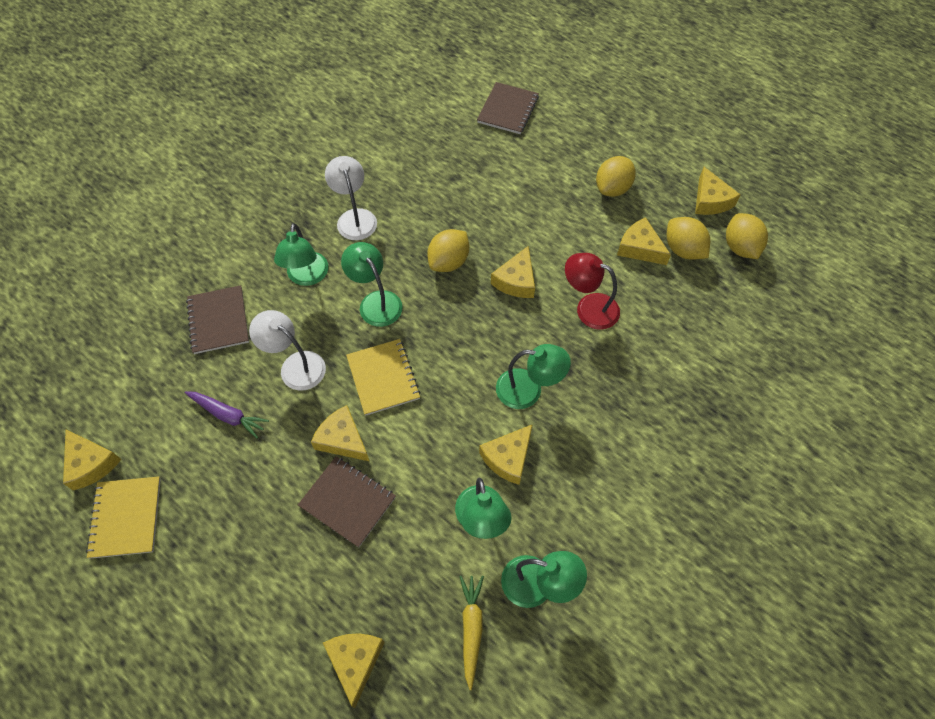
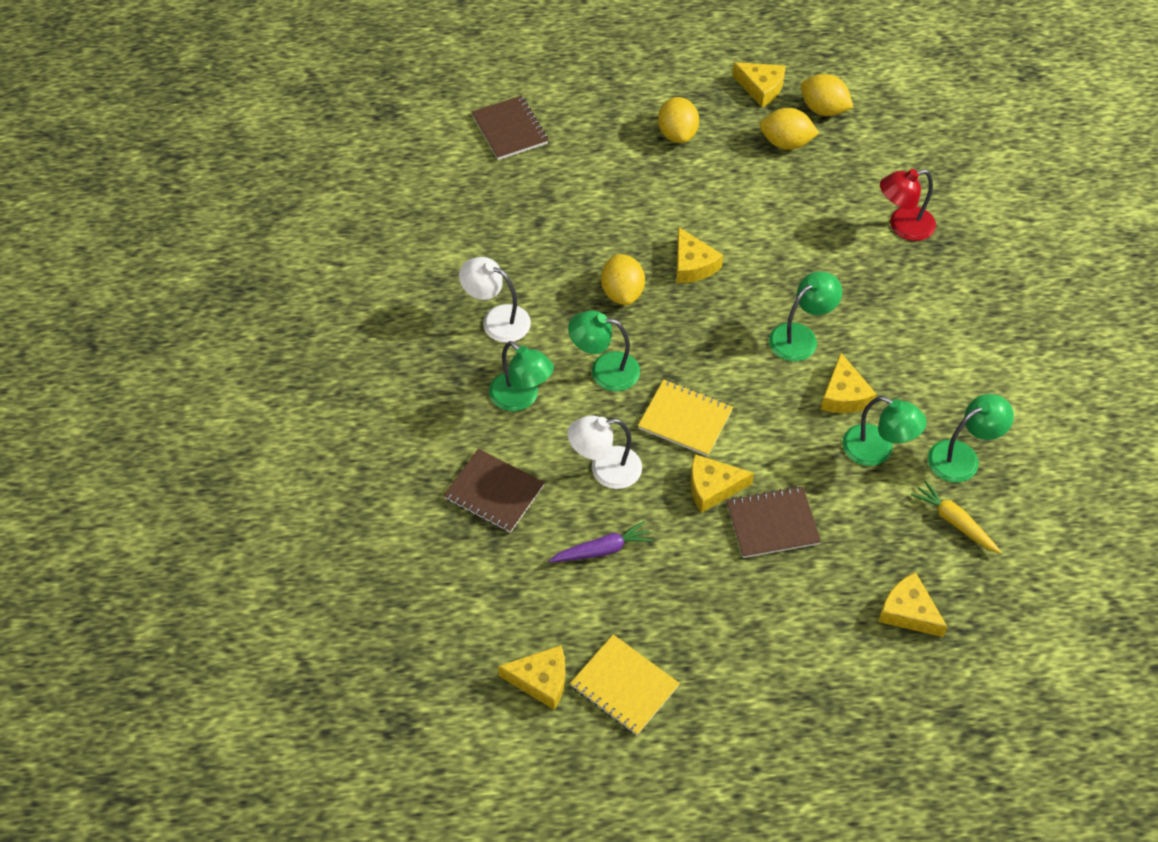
camera: 45 degrees left, 5 degrees down
red lamp [565,253,620,330] -> red lamp moved to [880,169,936,241]
yellow cheese [617,217,671,265] -> none

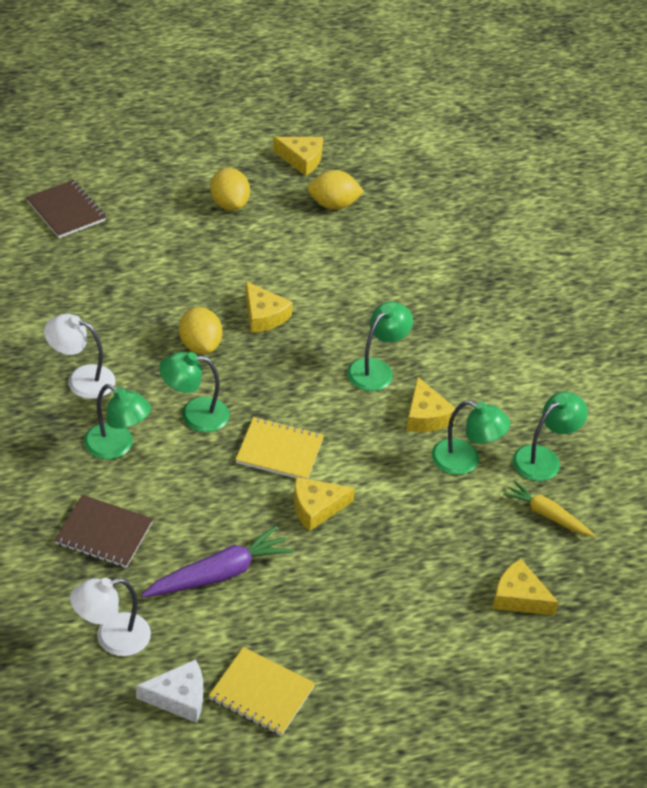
camera: 15 degrees left, 10 degrees down
yellow cheese [498,645,565,710] -> white cheese [136,659,203,723]
purple carrot [549,521,653,562] -> purple carrot [141,525,294,597], size x1.54
white lamp [567,415,642,489] -> white lamp moved to [70,578,151,656]
brown notebook [726,486,821,558] -> none
yellow lemon [801,74,853,116] -> none
red lamp [880,169,936,241] -> none

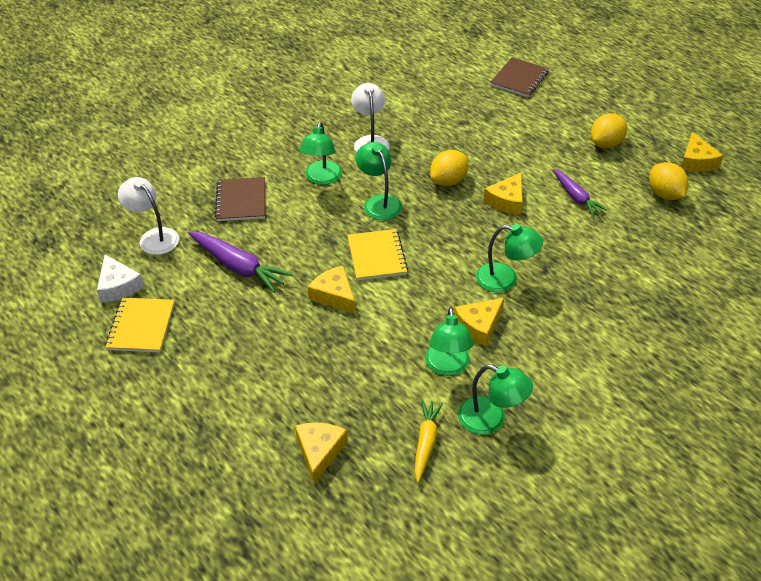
camera: 70 degrees right, 0 degrees up
none -> purple carrot [553,169,607,216]

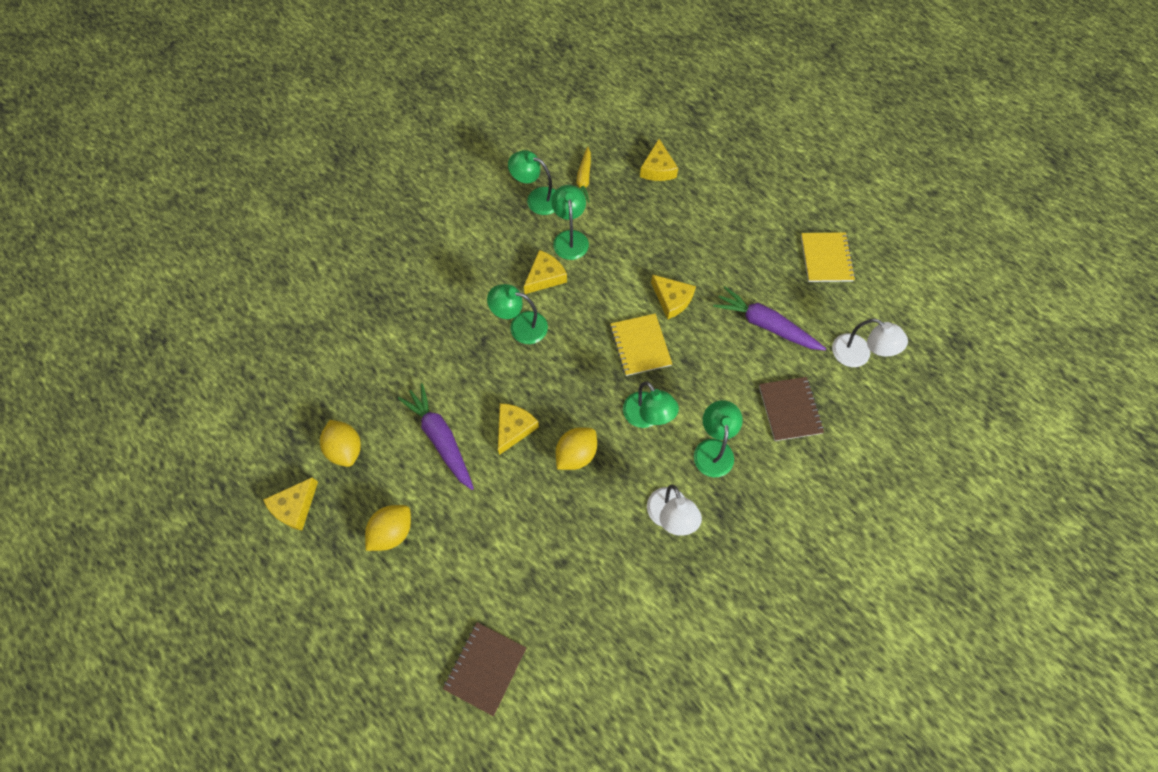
camera: 175 degrees right, 20 degrees up
white cheese [97,255,144,303] -> none
purple carrot [553,169,607,216] -> purple carrot [398,383,474,490], size x1.54
yellow cheese [681,132,724,172] -> yellow cheese turned 135 degrees counterclockwise [263,477,318,531]

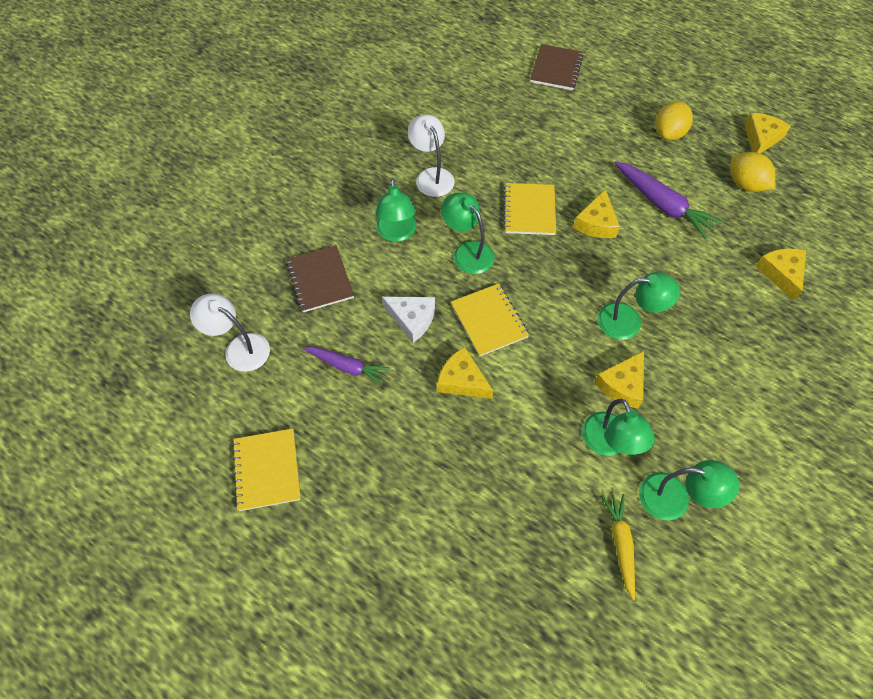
camera: 170 degrees right, 5 degrees down
yellow lemon [556,427,597,470] -> yellow notebook [503,183,556,235]
yellow cheese [640,139,678,181] -> yellow cheese moved to [755,248,806,301]
purple carrot [713,286,826,350] -> purple carrot [303,347,390,386], size x0.65
none -> white cheese [382,296,435,343]

